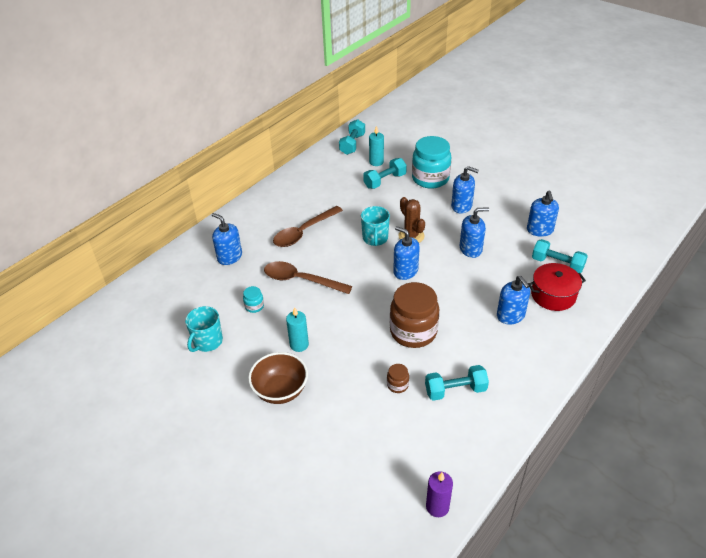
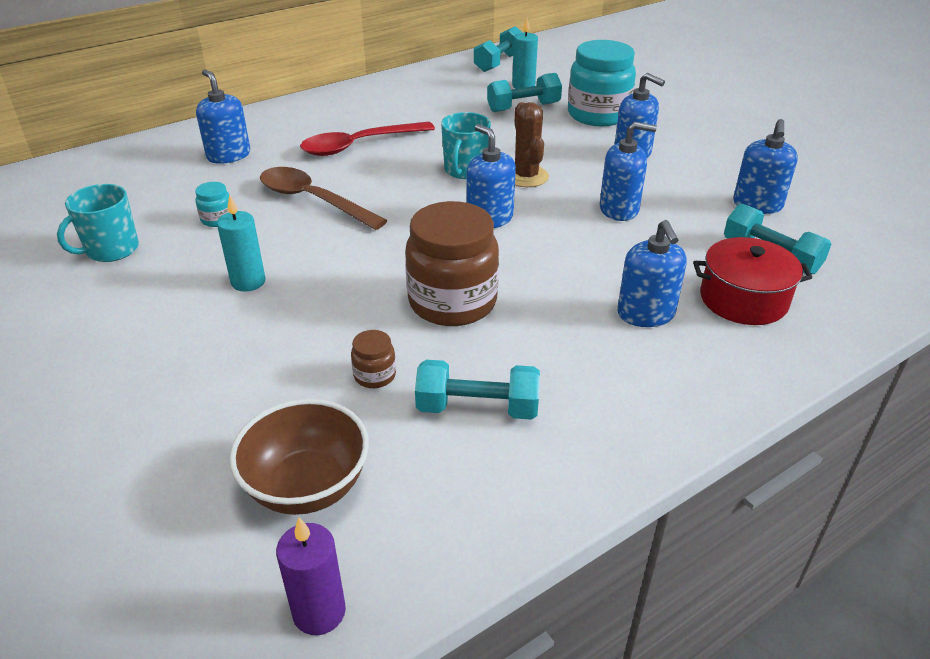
camera: 15 degrees right, 5 degrees down
brown bowl [248,352,308,404] -> brown bowl moved to [229,399,369,515]
brown spoon [273,206,343,247] -> red spoon [300,121,435,156]

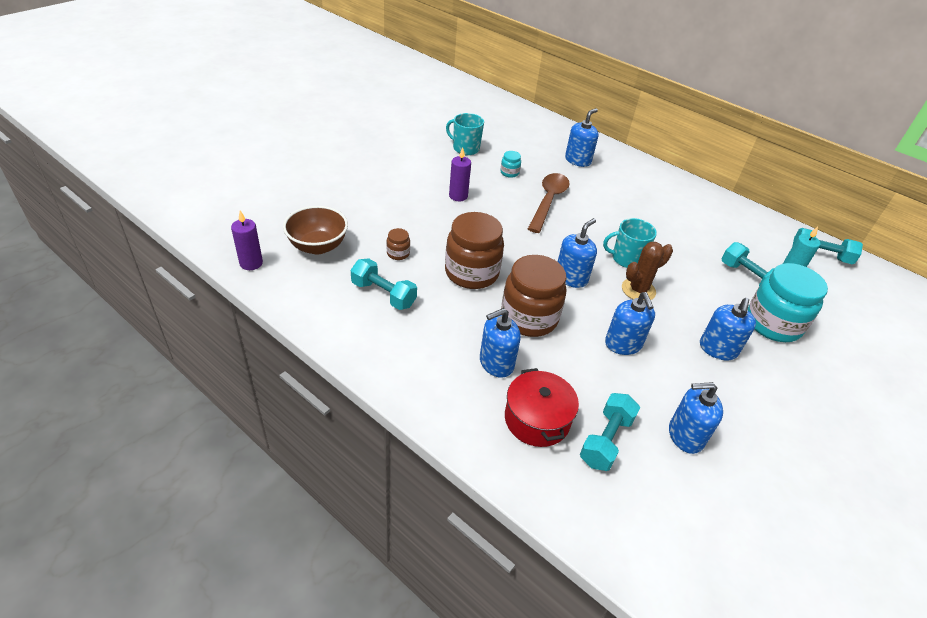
camera: 70 degrees right, 5 degrees up
turquoise candle [217,194,265,292] -> purple candle [449,147,471,201]
red spoon [300,121,435,156] -> none
turquoise dumbbell [415,360,540,420] -> turquoise dumbbell turned 45 degrees counterclockwise [351,259,417,310]
none -> brown jar [501,255,566,337]

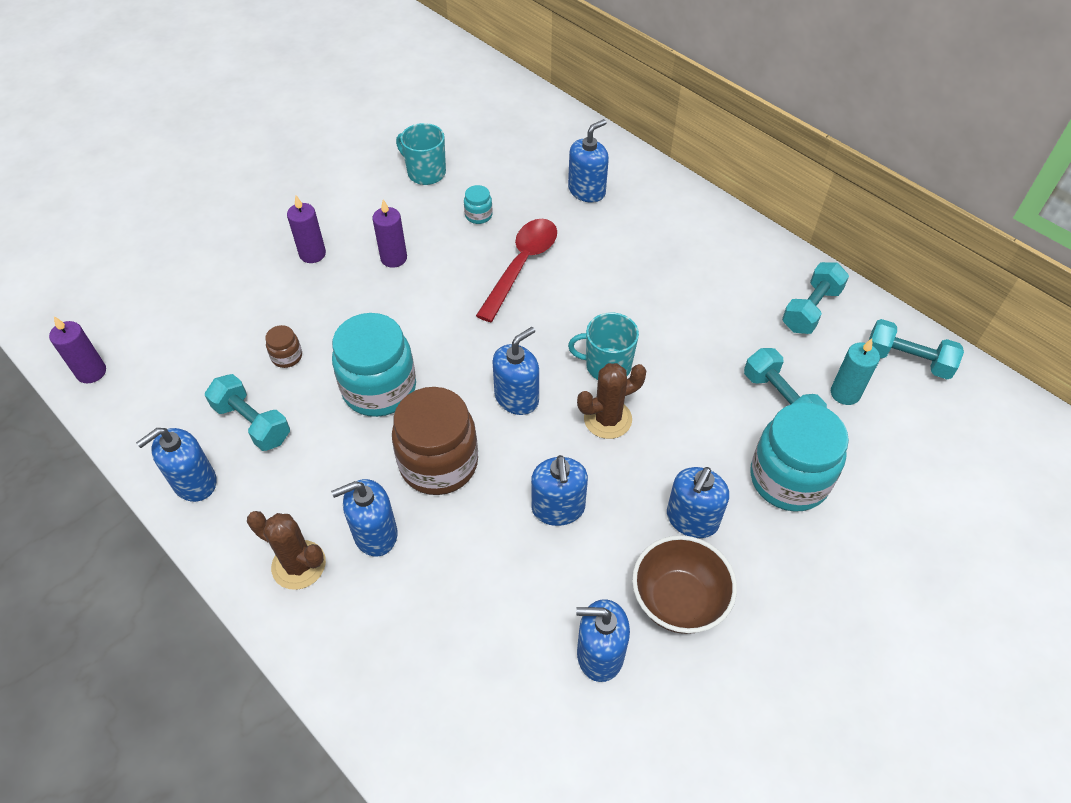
camera: 10 degrees right, 10 degrees up
brown bowl [283,206,348,254] -> brown bowl moved to [632,535,737,634]
brown jar [445,212,504,289] -> turquoise jar [332,313,416,417]
red pot [505,368,579,447] -> none
brown spoon [528,173,570,233] -> red spoon [476,219,557,322]
turquoise dumbbell [580,393,640,471] -> turquoise dumbbell moved to [782,262,849,334]
none -> blue soap dispenser [136,428,217,502]
none -> brown cactus [247,511,326,590]
none -> purple candle [287,195,326,263]

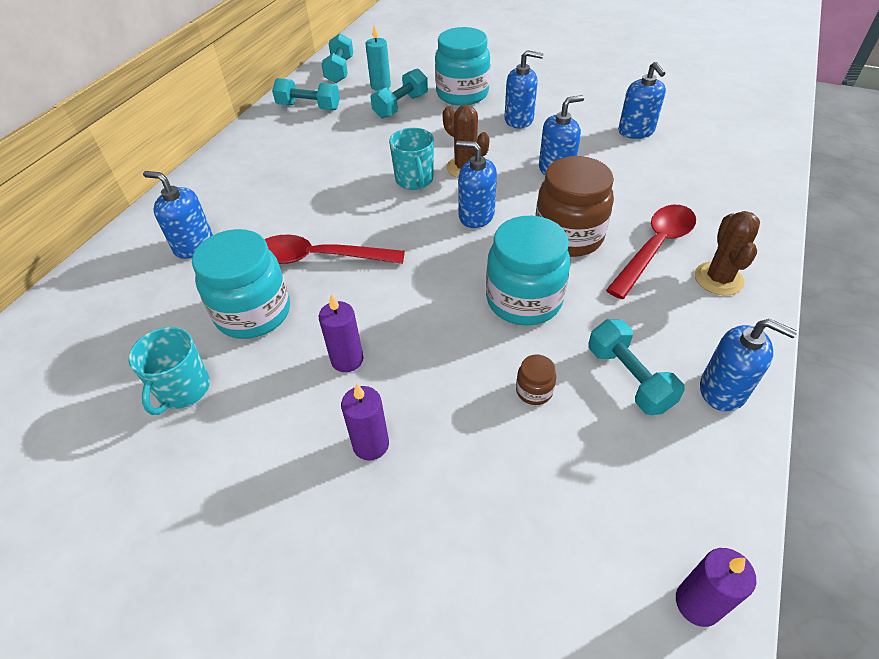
camera: 110 degrees left, 5 degrees down
turquoise dumbbell [205,374,290,451] -> turquoise dumbbell turned 45 degrees counterclockwise [589,319,685,415]
blue soap dispenser [331,479,397,557] -> red spoon [606,205,696,299]
turquoise jar [464,185,493,224] -> turquoise jar [192,229,290,339], size x2.33
brown bowl [632,535,737,634] -> none

